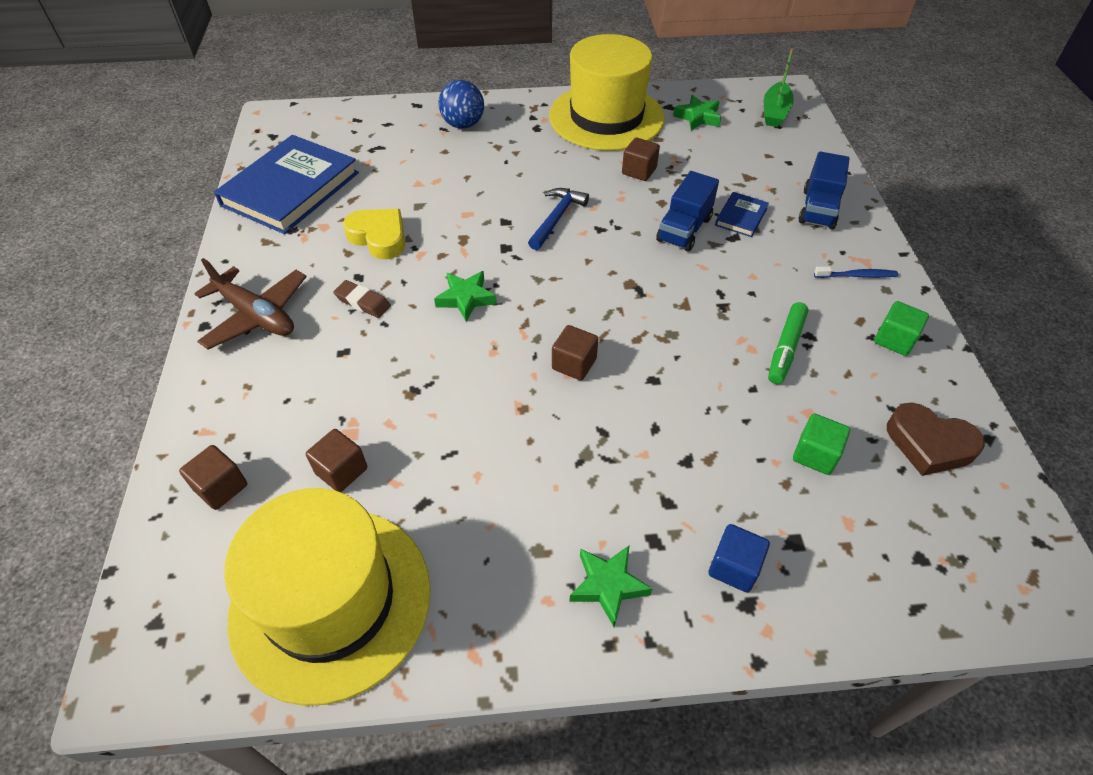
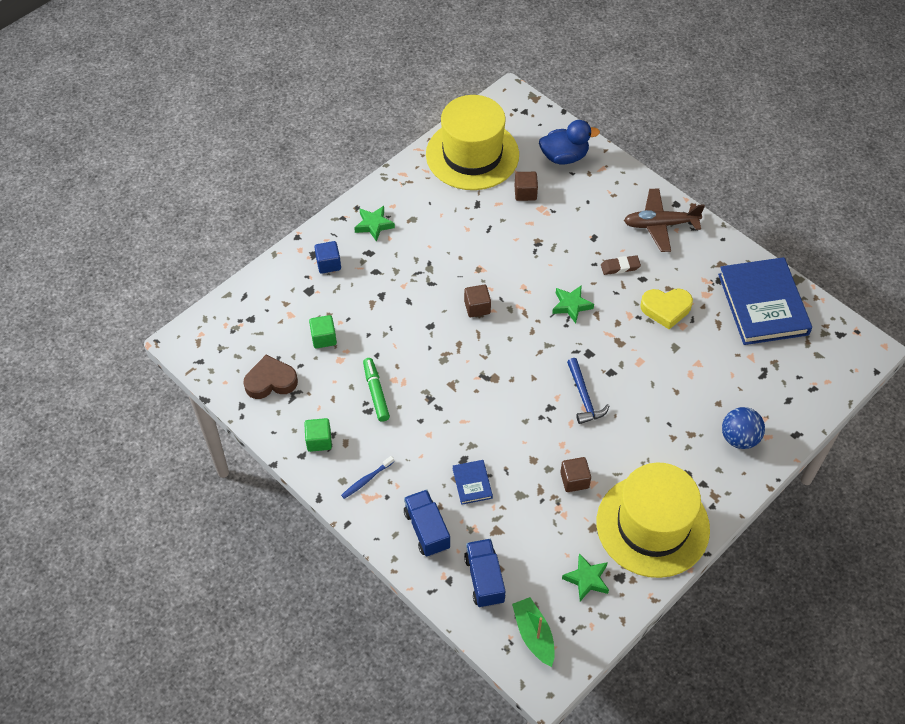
camera: 140 degrees right, 5 degrees up
brown cube [179,445,247,510] -> blue duck [539,120,600,165]
blue truck [656,171,719,252] -> blue truck moved to [464,539,505,608]

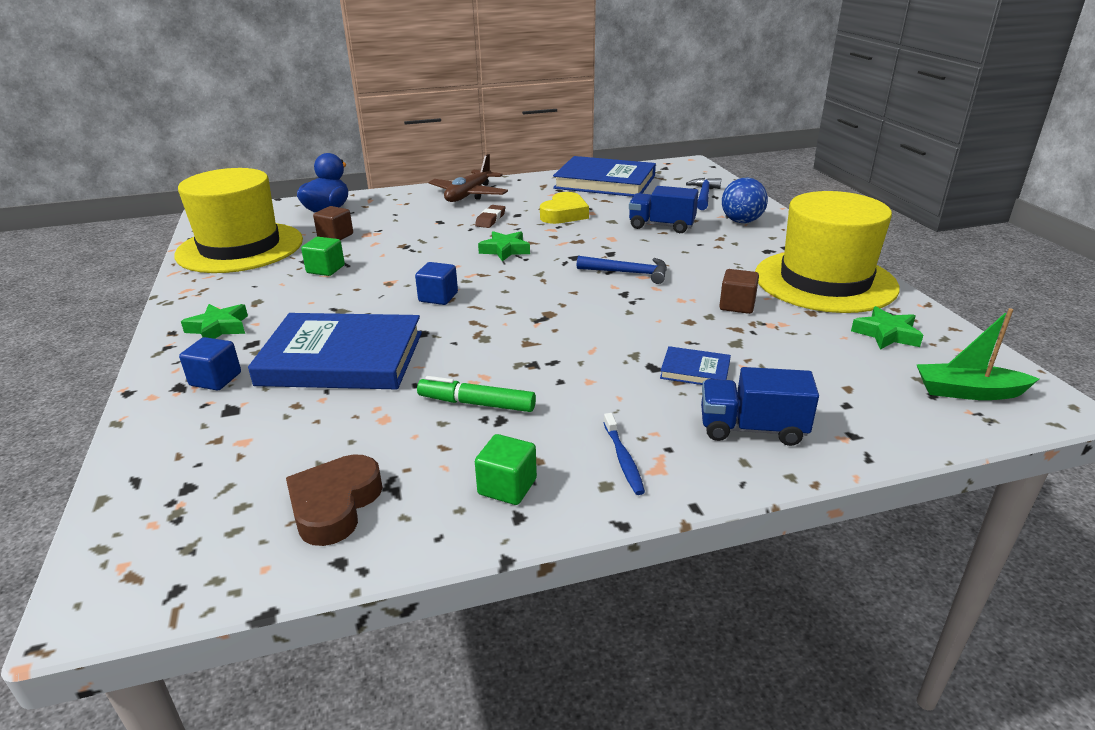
camera: 60 degrees left, 25 degrees down
green cube [309,315,337,348] -> green cube moved to [301,237,345,276]
brown cube [464,285,491,317] -> blue cube [415,262,458,305]
blue truck [464,539,505,608] -> blue truck moved to [629,186,699,233]
none -> blue book [248,313,422,389]
none -> blue hammer [686,178,721,210]

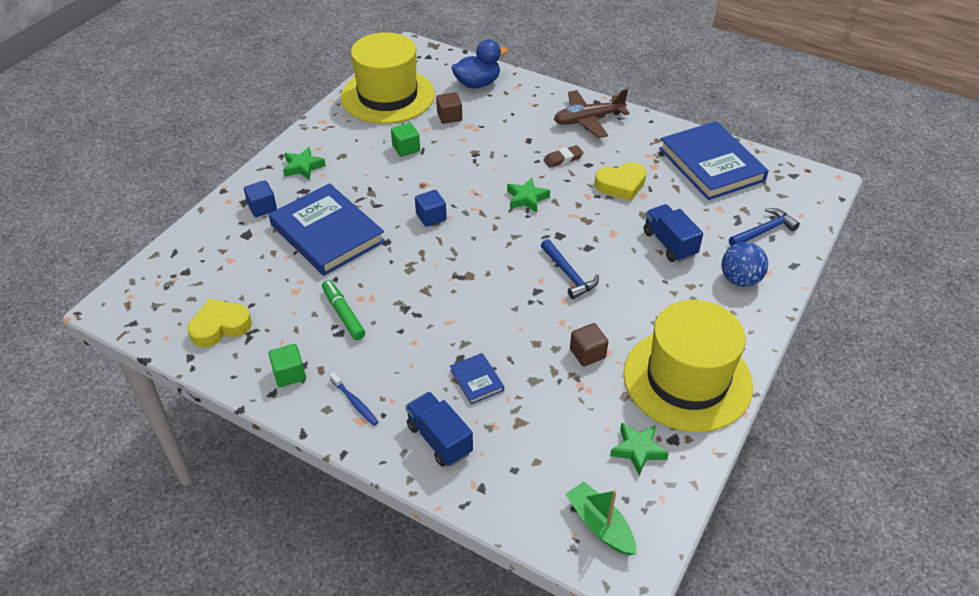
camera: 45 degrees right, 15 degrees up
brown heart [286,454,383,546] -> yellow heart [188,299,252,347]
blue toothbrush [603,413,645,495] -> blue toothbrush turned 75 degrees counterclockwise [330,372,378,426]

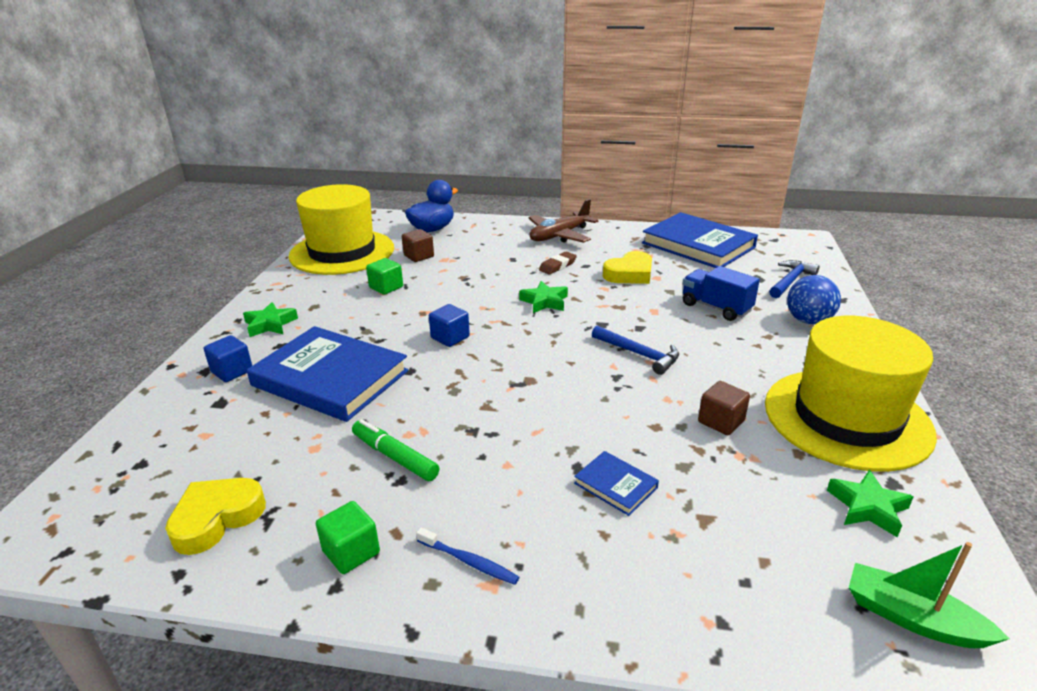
camera: 20 degrees left, 15 degrees down
blue truck [405,392,473,467] -> none

